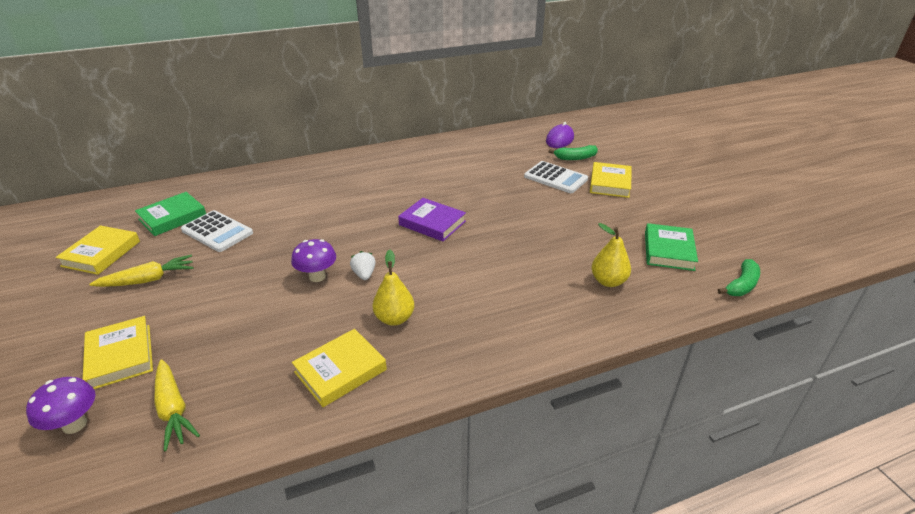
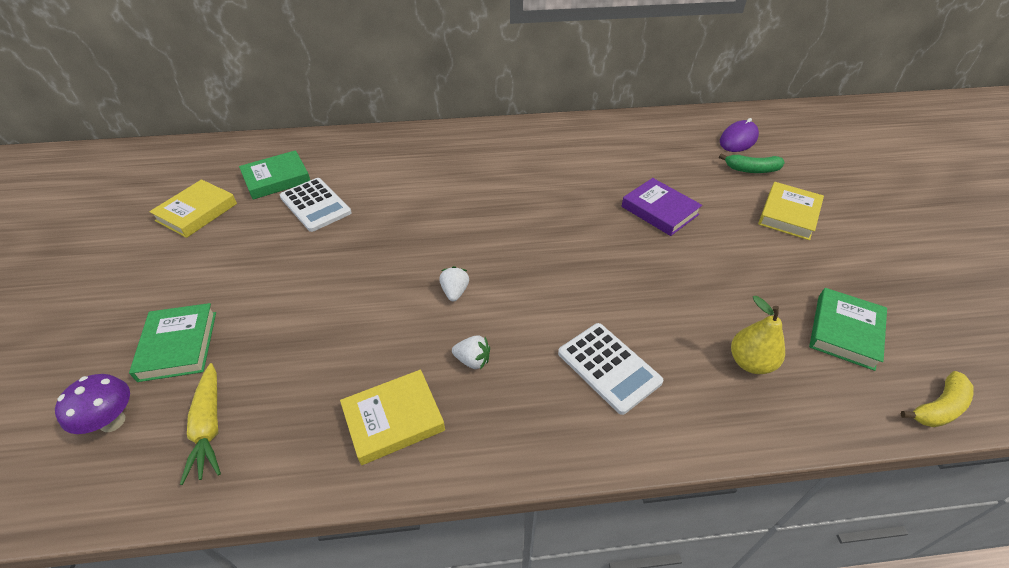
camera: 15 degrees right, 10 degrees up
yellow book [83,316,153,389] -> green book [129,303,216,382]
yellow carrot [89,255,194,287] -> none
purple mushroom [291,239,336,282] -> none
yellow pear [373,250,414,326] -> white strawberry [452,335,490,370]
purple book [398,198,466,241] -> purple book moved to [622,178,702,236]
white calculator [524,161,588,193] -> white calculator moved to [558,323,663,415]
green banana [718,259,760,296] -> yellow banana [900,371,974,427]

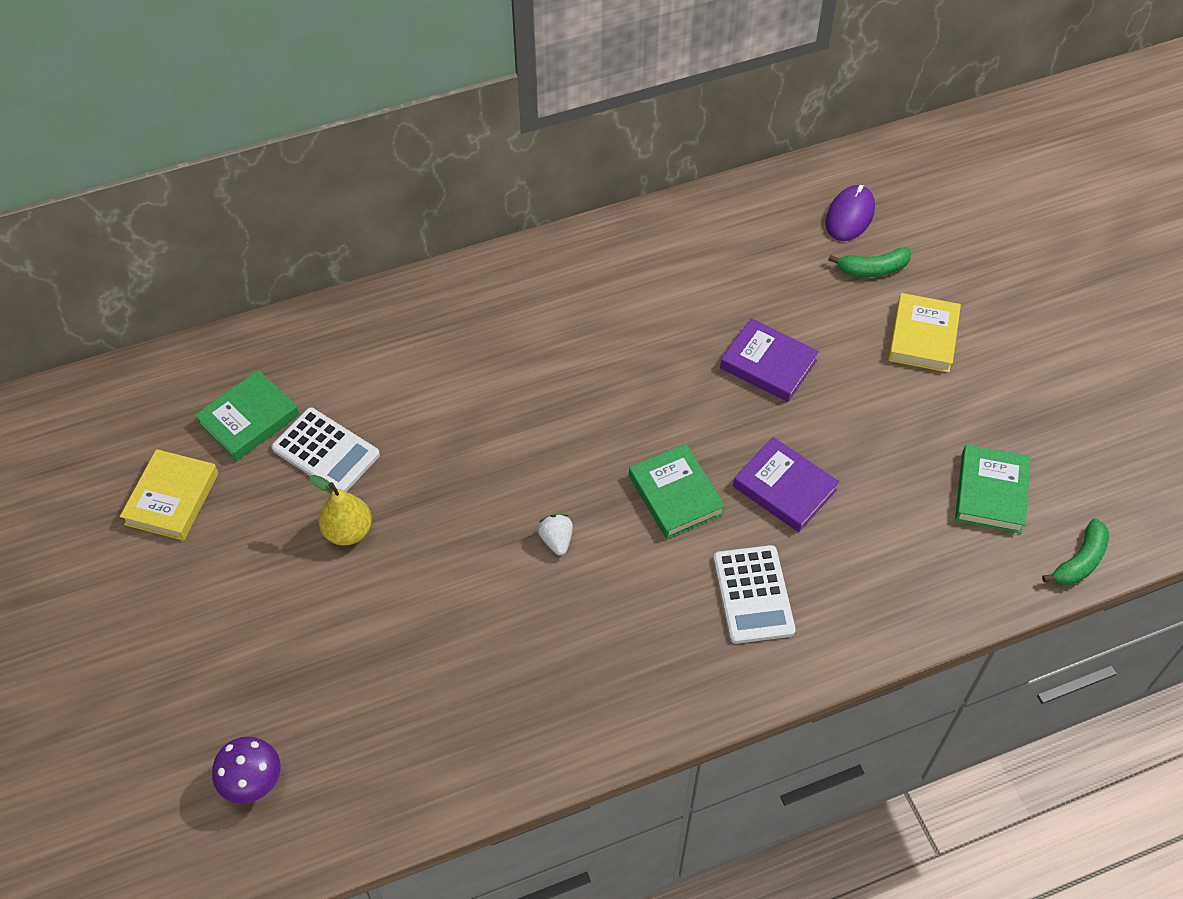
camera: 15 degrees left, 10 degrees up
green book [129,303,216,382] -> green book moved to [629,444,725,539]
yellow carrot [180,363,221,485] -> none
yellow book [340,370,445,465] -> none
white strawberry [452,335,490,370] -> none
white calculator [558,323,663,415] -> white calculator turned 45 degrees clockwise [713,545,796,644]
yellow pear [731,296,785,374] -> yellow pear moved to [309,475,372,546]
yellow banana [900,371,974,427] -> green banana [1042,518,1109,585]
none -> purple book [733,437,839,532]

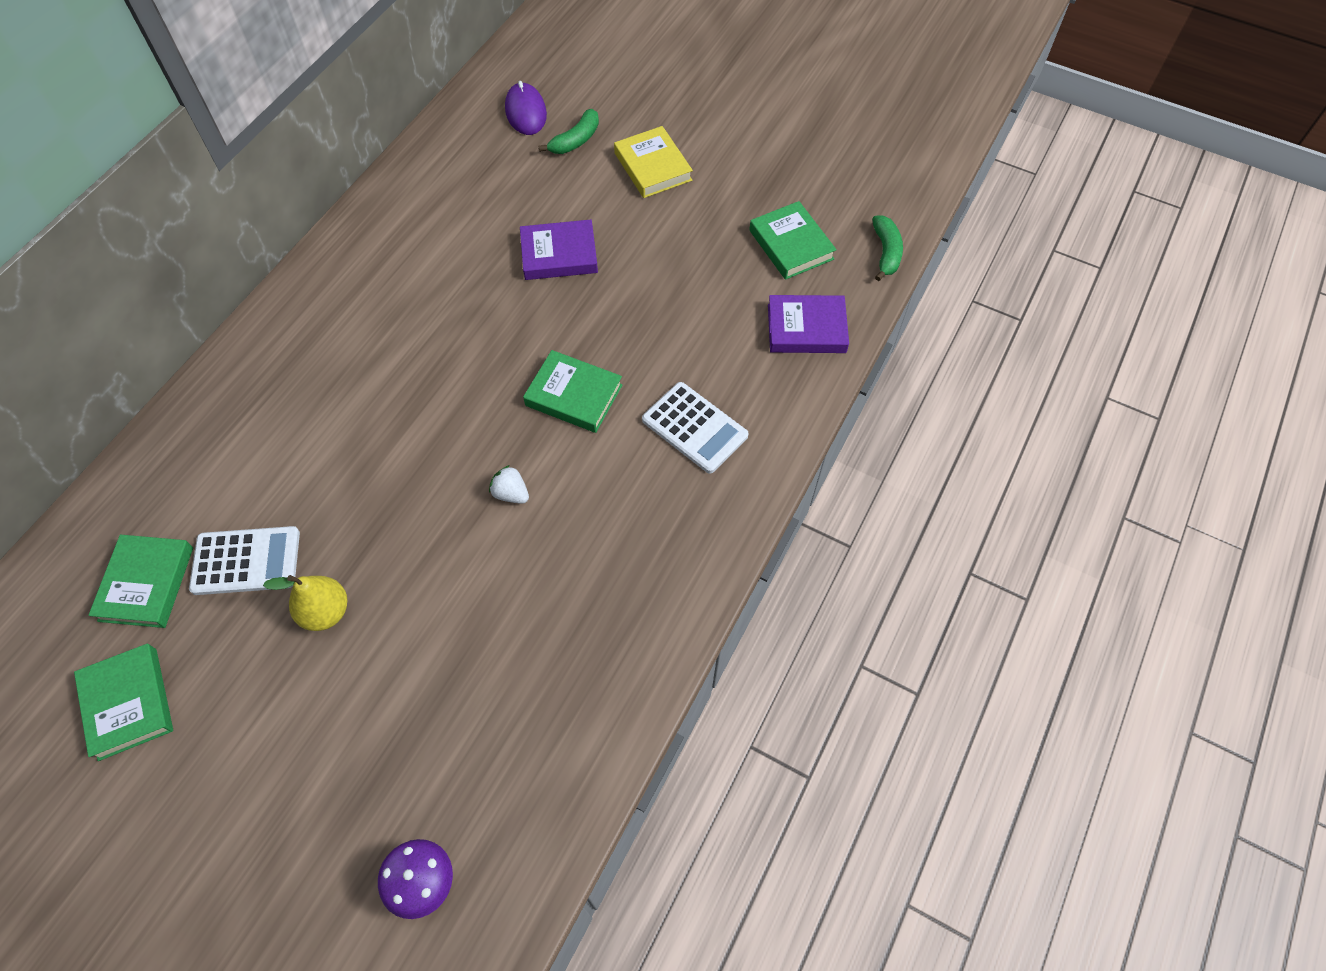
camera: 40 degrees left, 5 degrees up
yellow book [120,449,218,541] -> green book [74,643,173,761]
purple book [733,437,839,532] -> purple book moved to [768,295,849,353]

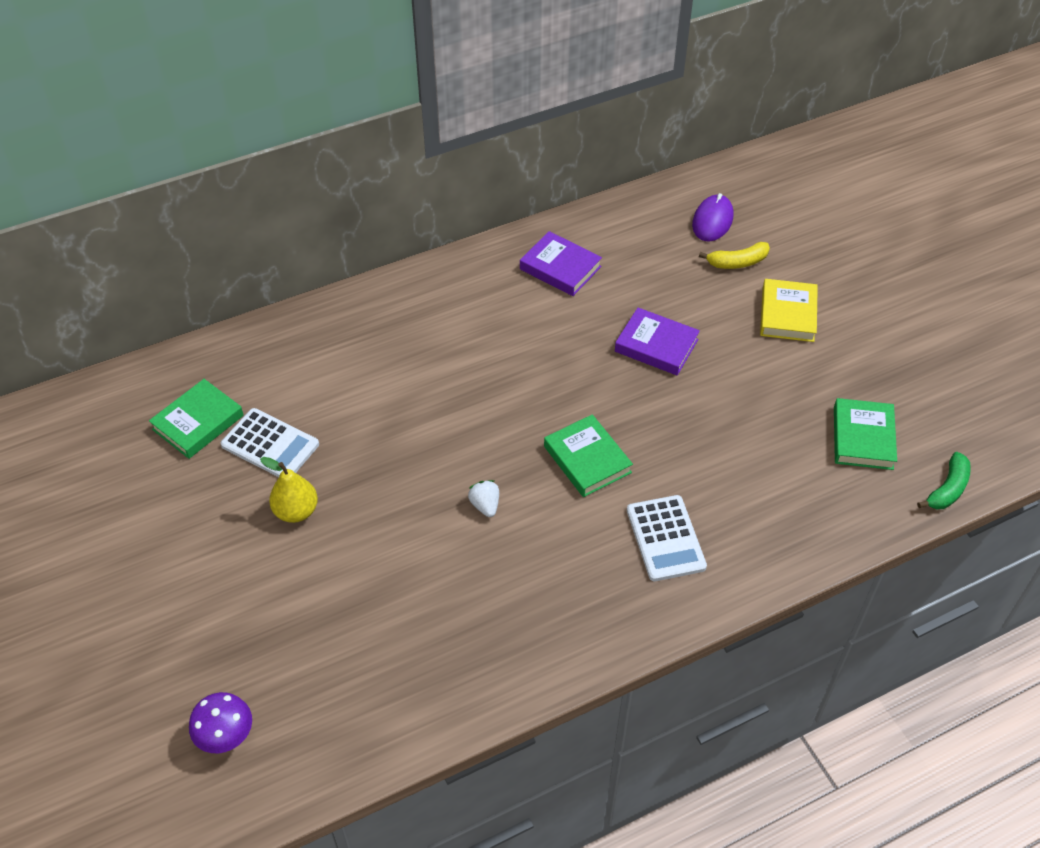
camera: 35 degrees right, 10 degrees down
green book [74,643,173,761] -> none
green banana [539,109,599,154] -> yellow banana [699,242,770,269]
purple book [768,295,849,353] -> purple book moved to [520,231,602,296]

